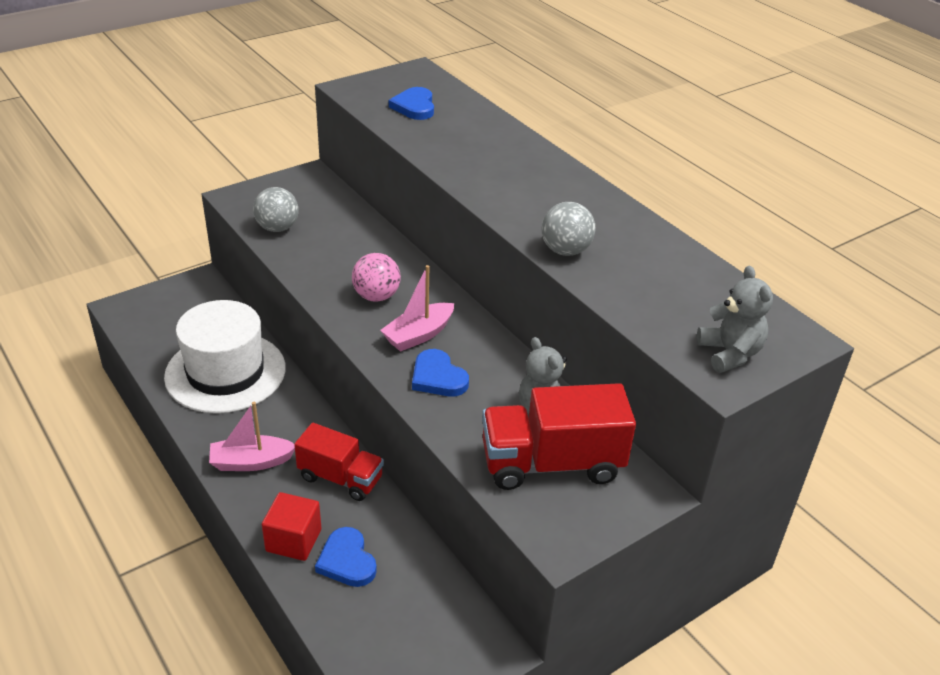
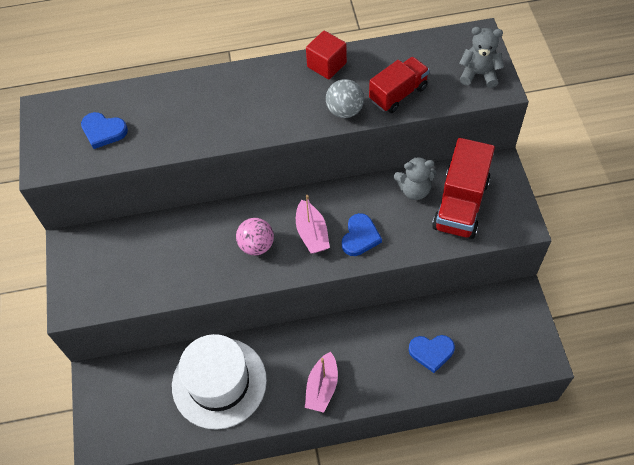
camera: 60 degrees left, 20 degrees up
grey ball [253,187,299,232] -> none
red cube [262,492,321,561] -> red cube moved to [306,31,347,79]
red truck [294,423,384,501] -> red truck moved to [369,57,429,113]
blue heart [412,349,469,396] -> blue heart turned 60 degrees counterclockwise [342,213,382,256]

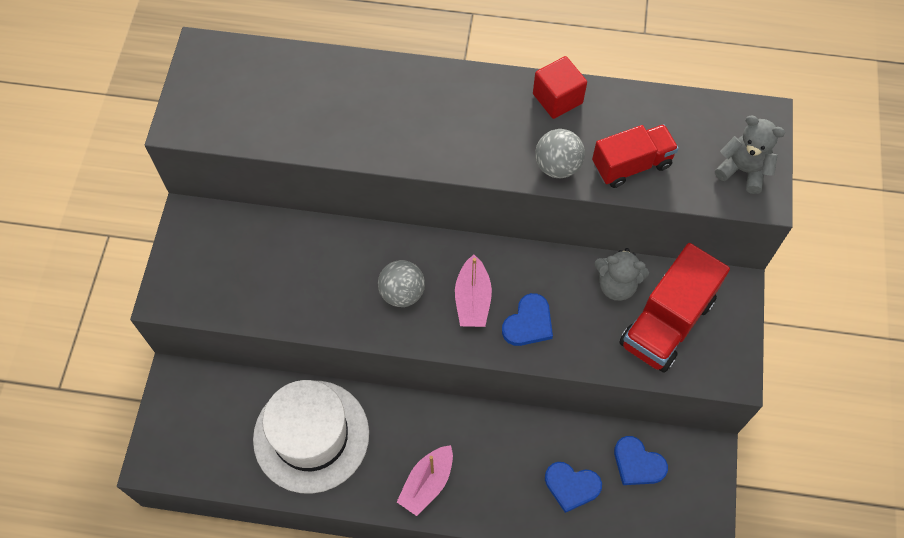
camera: 15 degrees right, 5 degrees up
blue heart [81,112,128,149] -> blue heart moved to [614,436,668,485]
pink ball [236,218,274,255] -> grey ball [378,260,425,307]

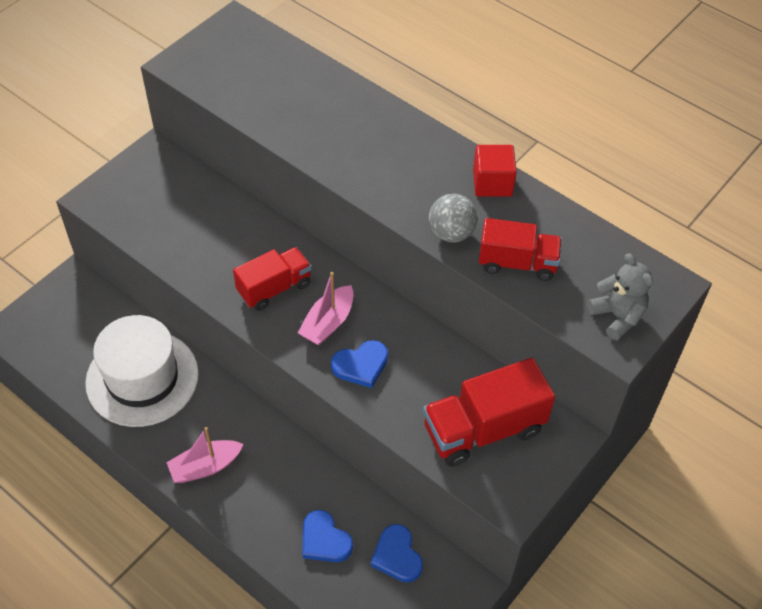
camera: 30 degrees right, 10 degrees down
grey ball [378,260,425,307] -> red truck [233,247,312,311]
grey teddy bear [594,248,649,301] -> none

